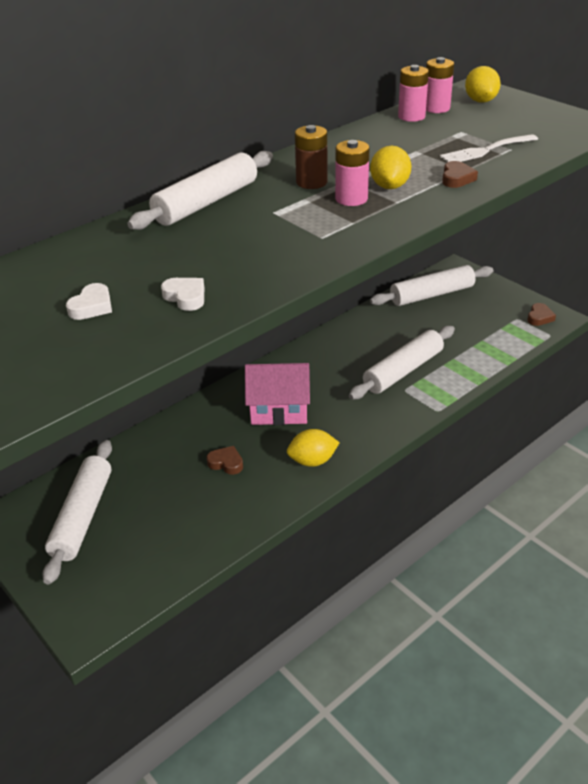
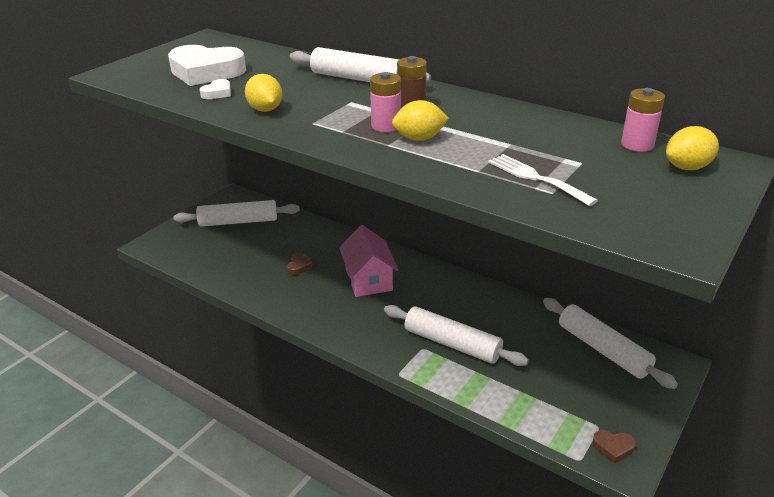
camera: 75 degrees right, 5 degrees down
white heart [66,283,112,320] -> white heart [168,45,246,86], size x2.36
yellow lemon [287,429,340,467] -> yellow lemon moved to [245,74,282,112]
pink battery [398,65,429,122] -> none
brown heart [442,161,478,188] -> none

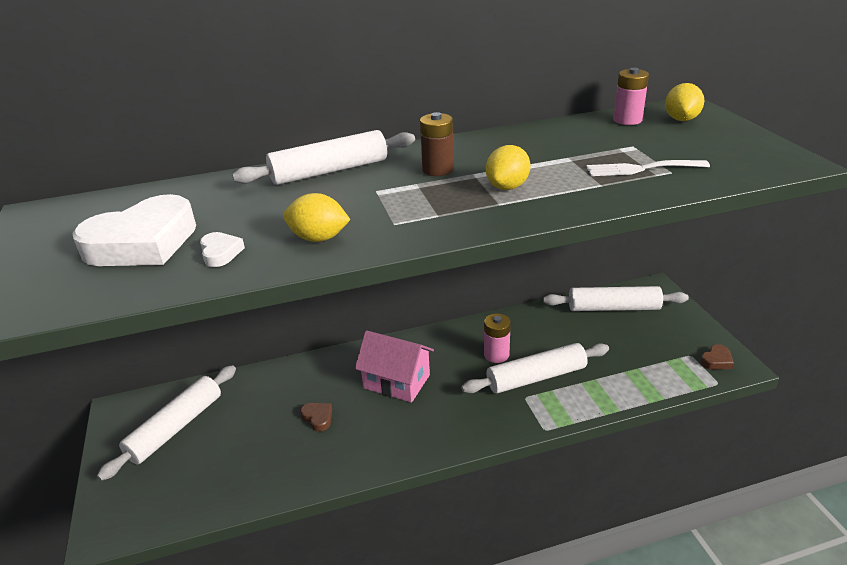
camera: 50 degrees left, 0 degrees up
pink battery [370,72,401,132] -> pink battery moved to [484,314,511,363]

